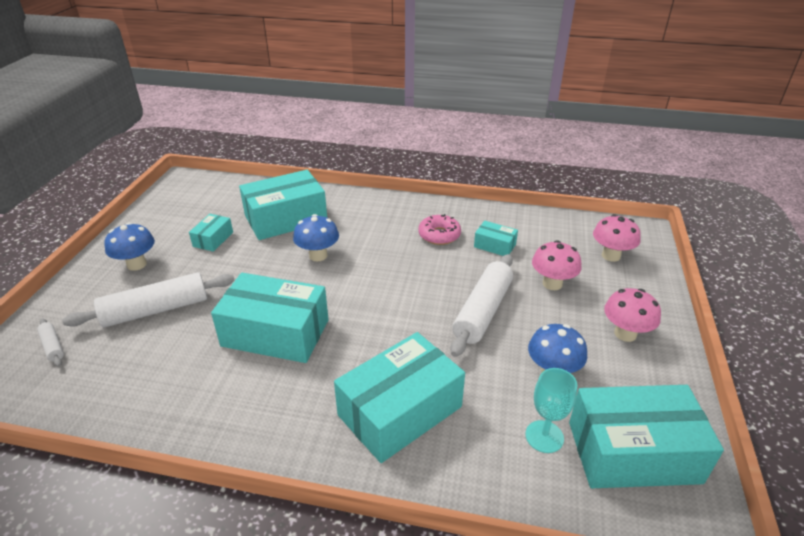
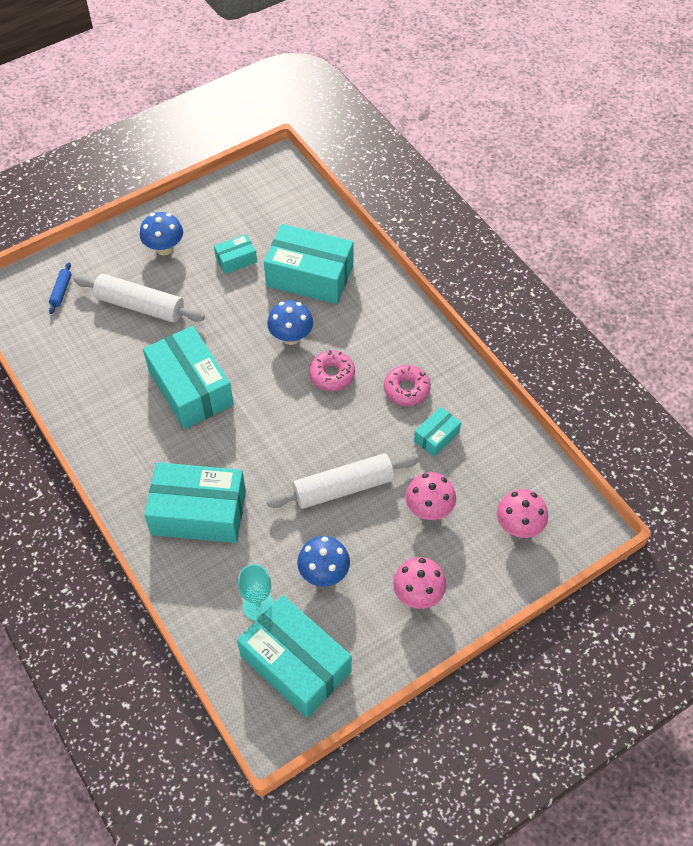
camera: 45 degrees right, 20 degrees up
white rolling pin [37,318,64,367] -> blue rolling pin [49,262,72,314]
turquoise box [474,221,518,256] -> turquoise box turned 60 degrees clockwise [414,407,461,457]
none -> pink donut [309,350,355,391]

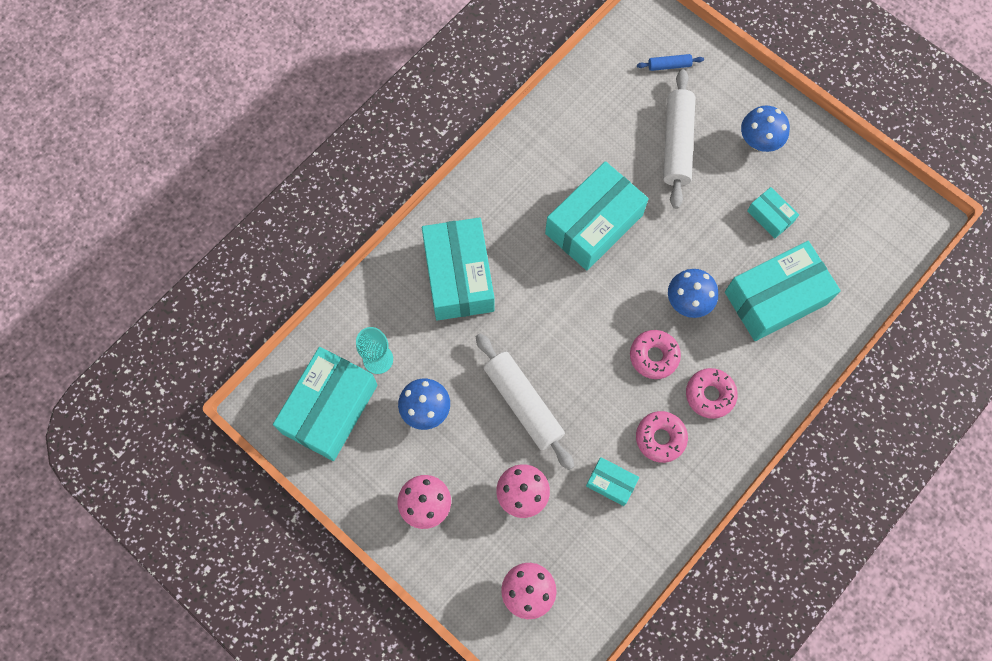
camera: 75 degrees right, 15 degrees up
turquoise box [264,224,354,304] -> turquoise box turned 60 degrees clockwise [725,241,841,341]
none -> pink donut [686,368,738,419]

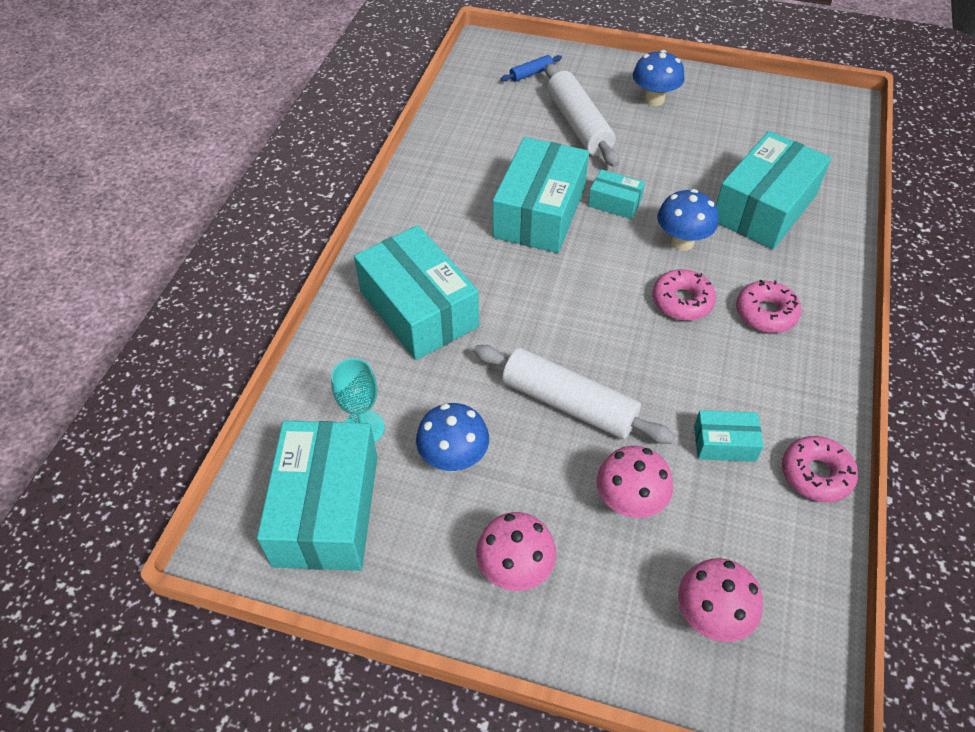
camera: 25 degrees left, 20 degrees down
pink donut [636,411,688,463] -> pink donut moved to [782,436,858,502]
turquoise box [747,187,799,239] -> turquoise box moved to [588,169,645,219]

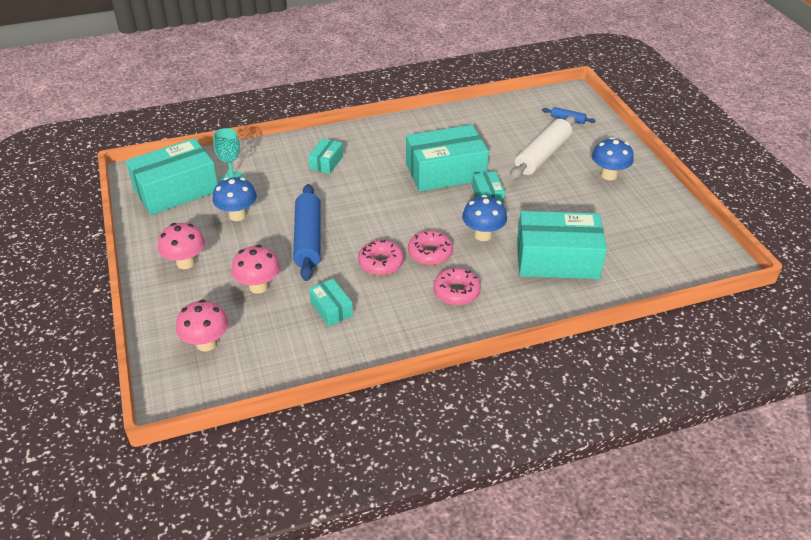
camera: 55 degrees right, 10 degrees down
turquoise box [354,225,479,360] -> turquoise box [308,138,343,174], size x0.48
white rolling pin [474,345,675,444] -> blue rolling pin [293,184,321,281]
pink donut [782,436,858,502] -> pink donut moved to [358,240,404,275]

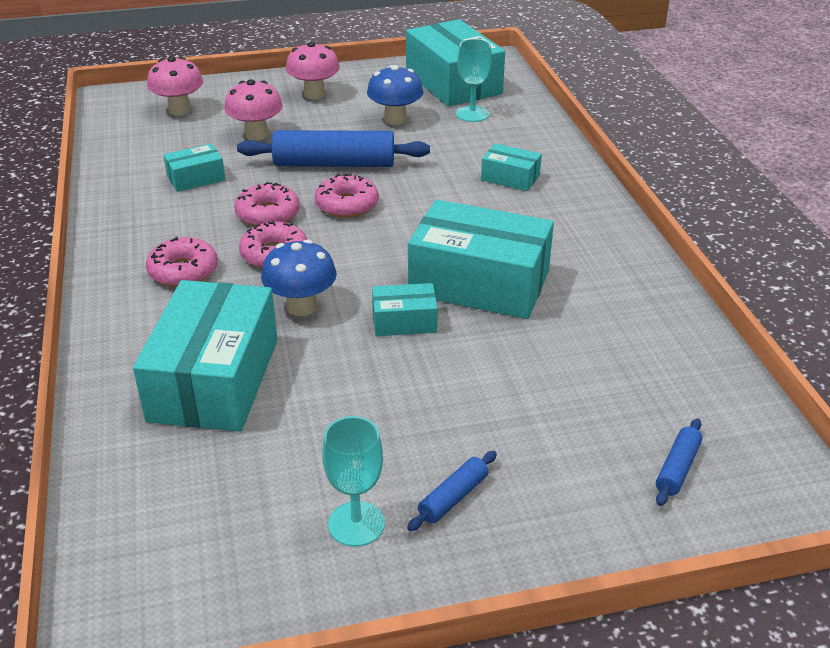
camera: 95 degrees right, 5 degrees down
turquoise box [406,125,489,191] -> turquoise box turned 60 degrees counterclockwise [408,200,554,319]
white rolling pin [510,116,575,180] -> none
blue mushroom [592,137,634,180] -> blue rolling pin [407,451,497,531]
none -> pink donut [315,173,379,218]
none -> turquoise goblet [322,416,385,547]

